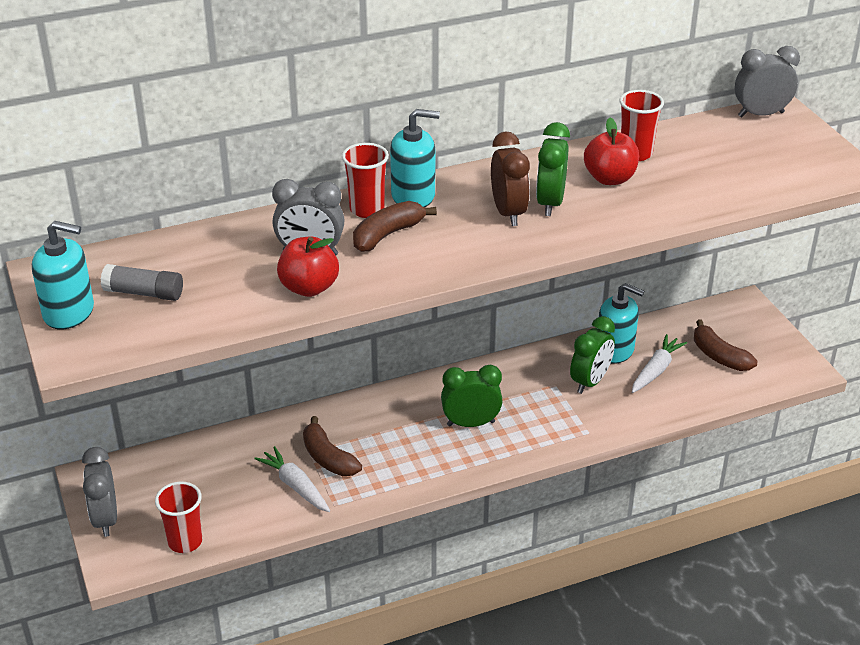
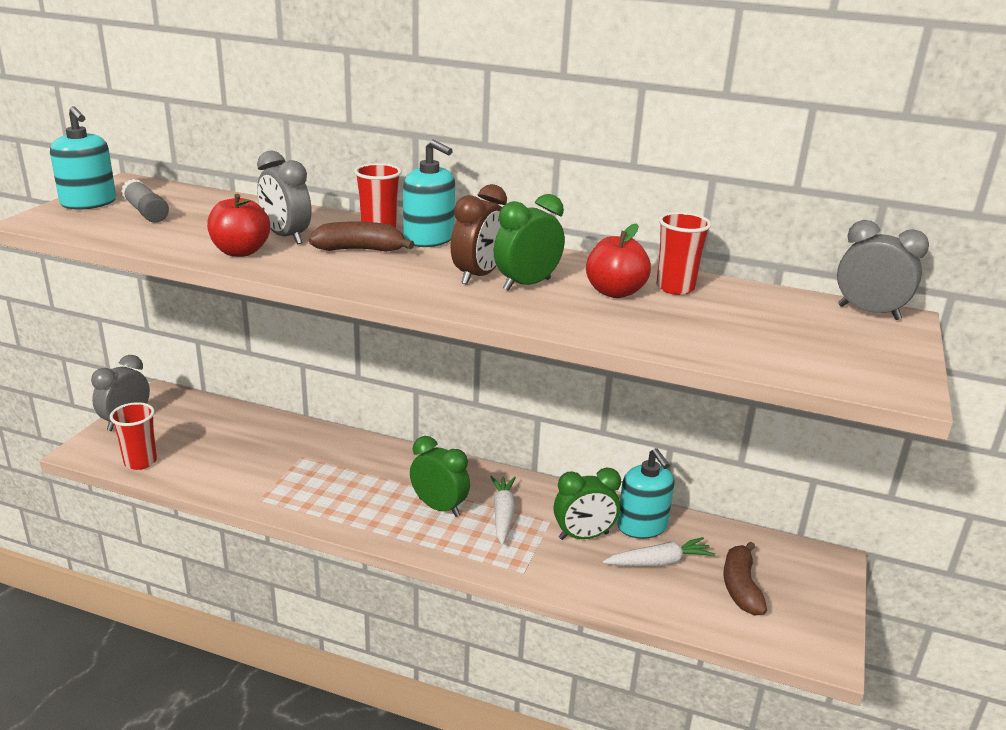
camera: 40 degrees right, 10 degrees down
white carrot [254,446,330,512] -> white carrot moved to [490,476,516,545]
brown banana [303,416,362,476] -> none

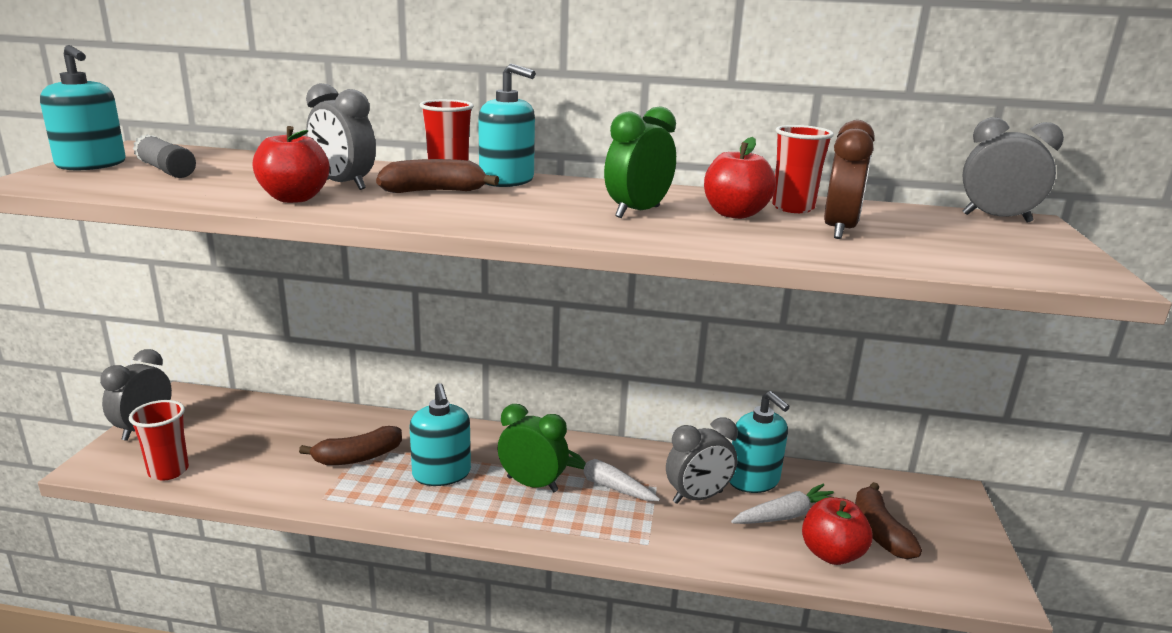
camera: 10 degrees left, 5 degrees down
brown clock [451,184,507,285] -> brown clock moved to [824,120,875,239]
white carrot [490,476,516,545] -> white carrot turned 45 degrees counterclockwise [567,450,660,501]
green clock [554,468,621,540] -> grey clock [666,417,738,504]
none -> brown banana [299,426,402,465]
none -> turquoise soap dispenser [410,383,471,486]
none -> red apple [802,497,872,565]

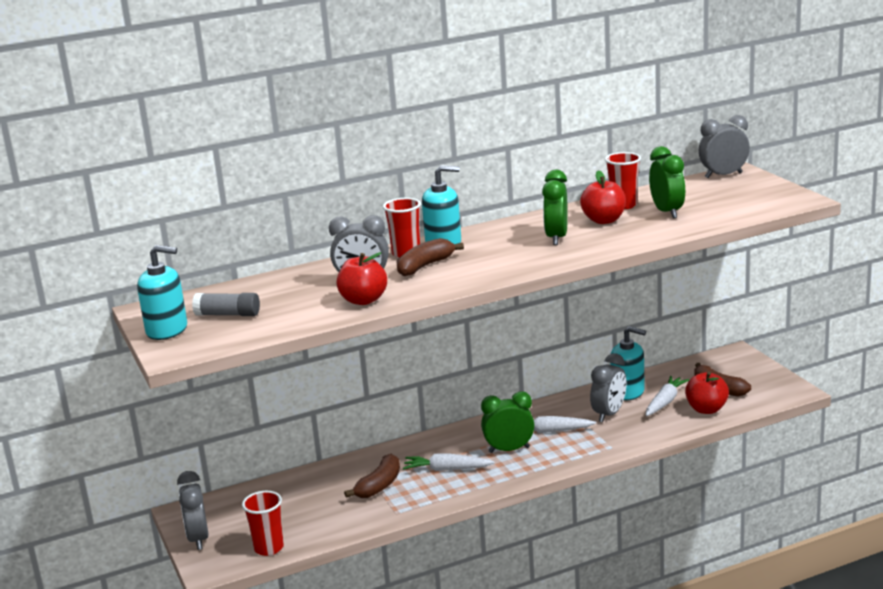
camera: 30 degrees left, 0 degrees up
turquoise soap dispenser [410,383,471,486] -> white carrot [403,453,495,471]
brown clock [824,120,875,239] -> green clock [649,146,686,218]

